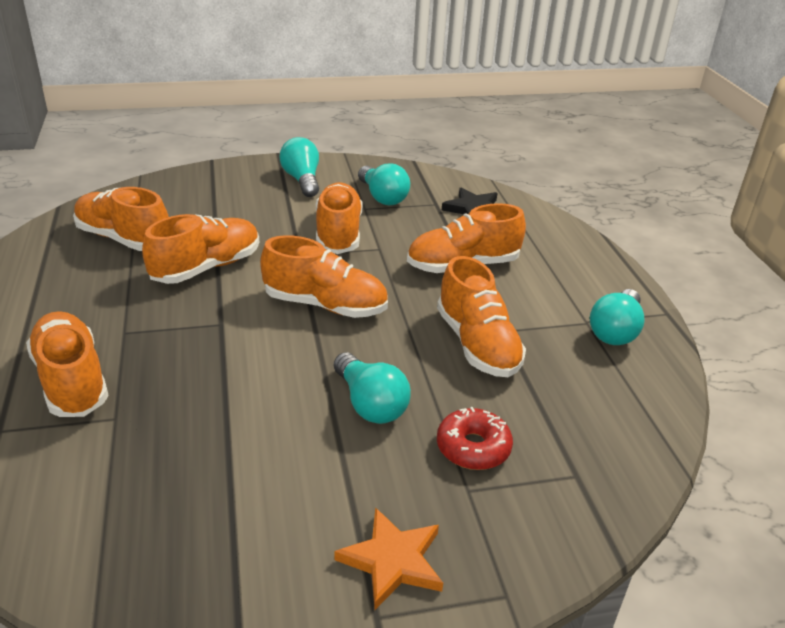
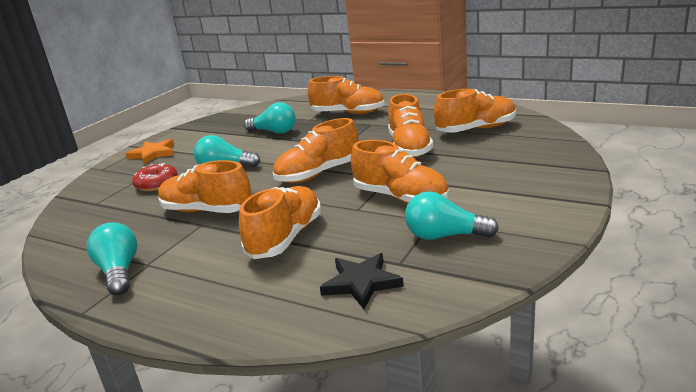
camera: 135 degrees right, 10 degrees down
turquoise light bulb [279,137,319,197] -> turquoise light bulb moved to [244,102,296,134]

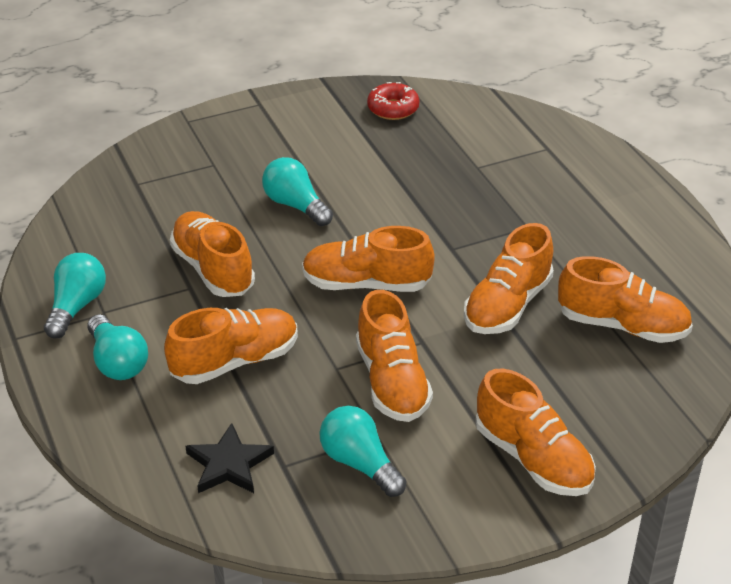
camera: 35 degrees right, 15 degrees up
orange star [125,139,174,164] -> none
red donut [132,163,178,191] -> red donut moved to [367,82,419,120]
turquoise light bulb [244,102,296,134] -> turquoise light bulb moved to [88,314,148,380]
orange shoe [308,76,385,114] -> orange shoe moved to [476,369,596,496]

